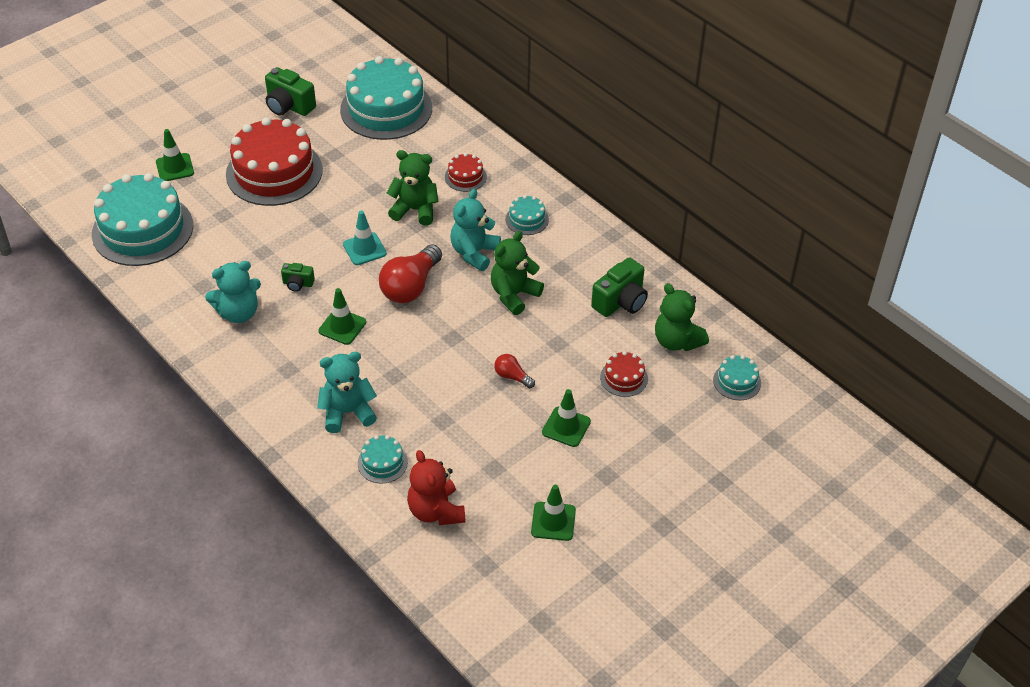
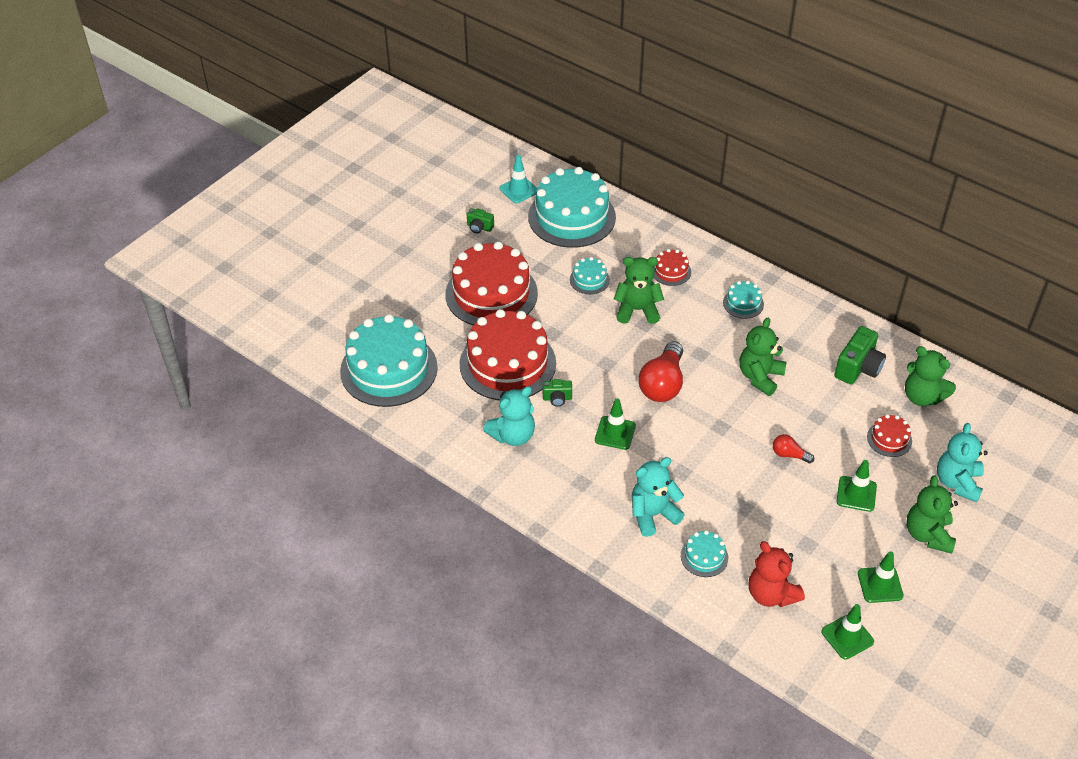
camera: 10 degrees left, 0 degrees up
green traffic cone [156,129,194,181] -> green traffic cone moved to [821,604,874,660]
green camera [265,67,316,116] -> green camera [467,208,494,234], size x0.55
turquoise traffic cone [343,210,387,265] -> turquoise traffic cone moved to [499,155,537,203]
turquoise teddy bear [450,189,501,271] -> turquoise teddy bear moved to [937,423,988,503]
turquoise cake [713,355,761,400] -> turquoise cake moved to [570,257,610,294]
none -> red cake [460,309,556,400]
none -> green teddy bear [906,475,958,554]

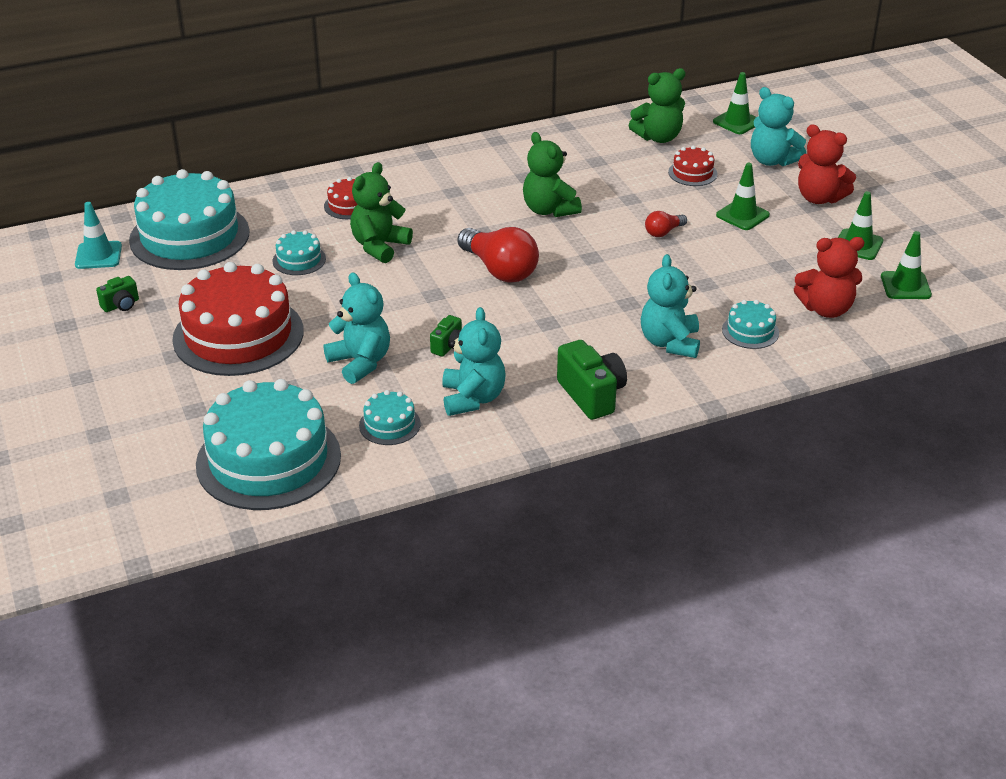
camera: 60 degrees left, 10 degrees down
red cake [460,309,556,400] -> turquoise teddy bear [324,272,390,384]
green traffic cone [595,398,636,450] -> green traffic cone moved to [713,72,756,134]
turquoise cake [723,281,764,319] -> turquoise cake moved to [359,390,421,445]
green camera [834,326,886,384] -> green camera moved to [557,340,627,420]
green teddy bear [906,475,958,554] -> red teddy bear [798,124,856,204]

